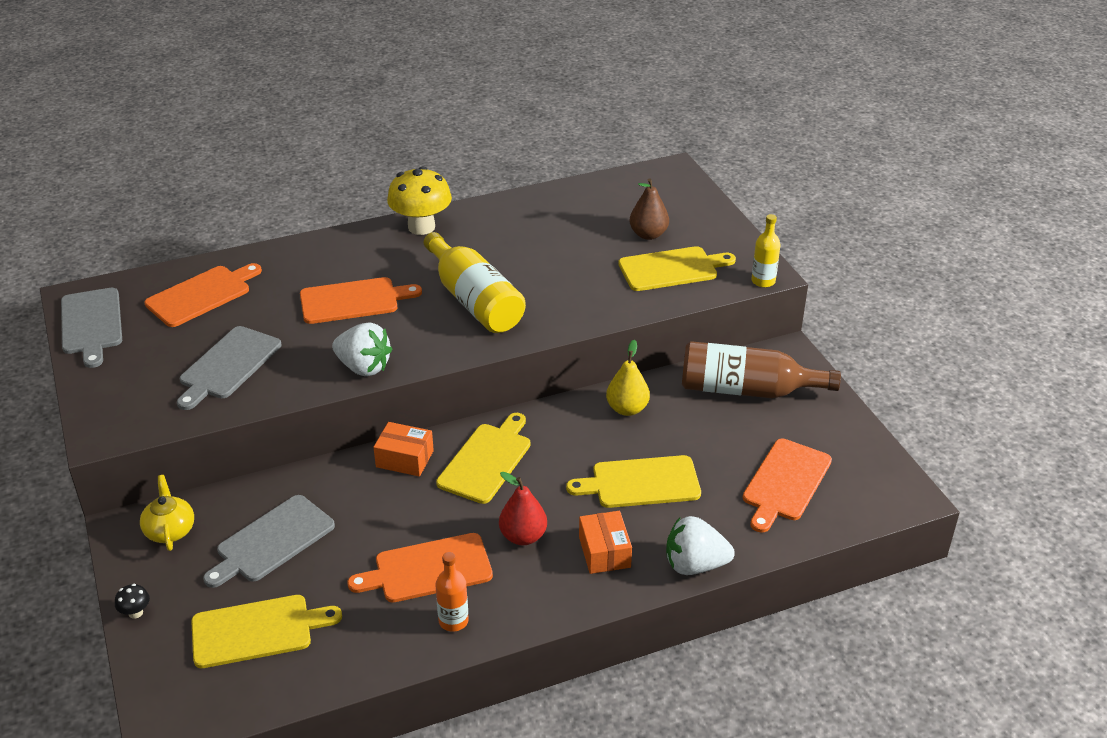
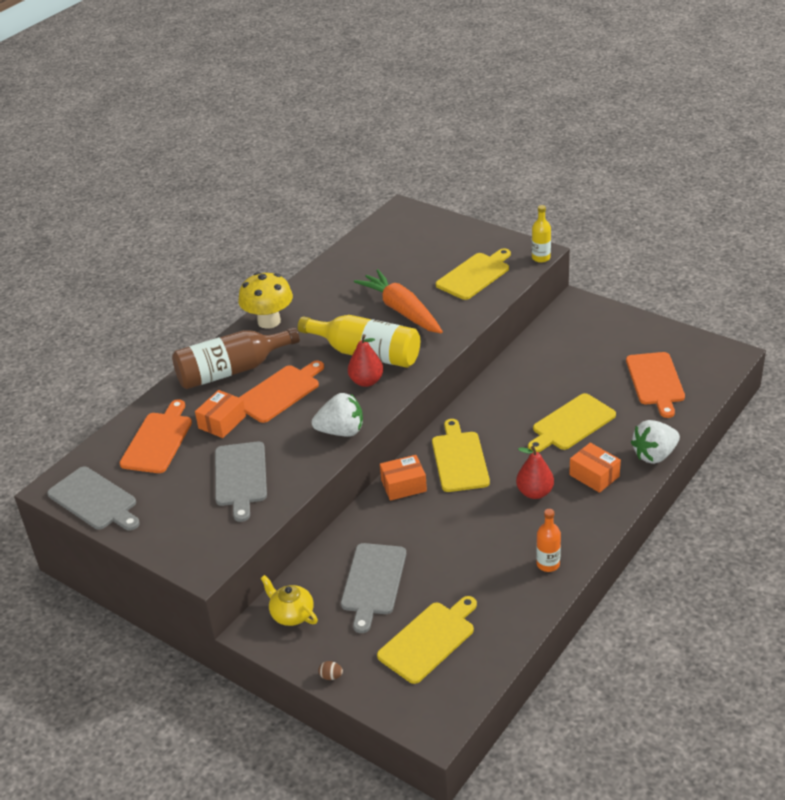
camera: 30 degrees left, 0 degrees up
black mushroom [115,584,150,619] -> brown egg [318,661,343,680]
orange cutting board [348,533,493,603] -> none
yellow pear [606,340,650,416] -> none
brown pear [630,178,669,240] -> none
brown bottle [682,341,841,398] -> brown bottle moved to [172,327,300,389]
none -> orange box [195,390,246,438]
none -> red pear [348,334,383,387]
none -> orange carrot [354,269,443,334]

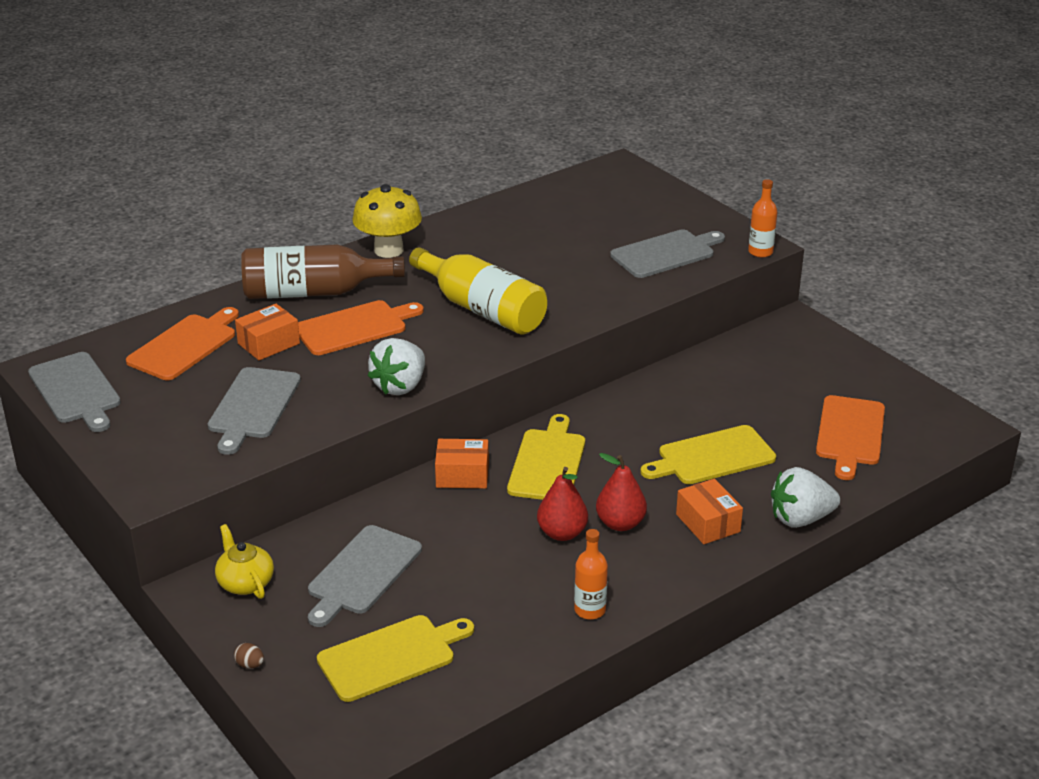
camera: 15 degrees right, 5 degrees down
white strawberry [312,393,363,437] -> white strawberry turned 105 degrees clockwise [368,338,425,395]
red pear [348,334,383,387] -> red pear moved to [537,467,588,541]
orange carrot [354,269,443,334] -> none
yellow cutting board [436,248,511,300] -> grey cutting board [610,230,725,278]
yellow bottle [532,205,551,263] -> orange bottle [748,179,777,258]

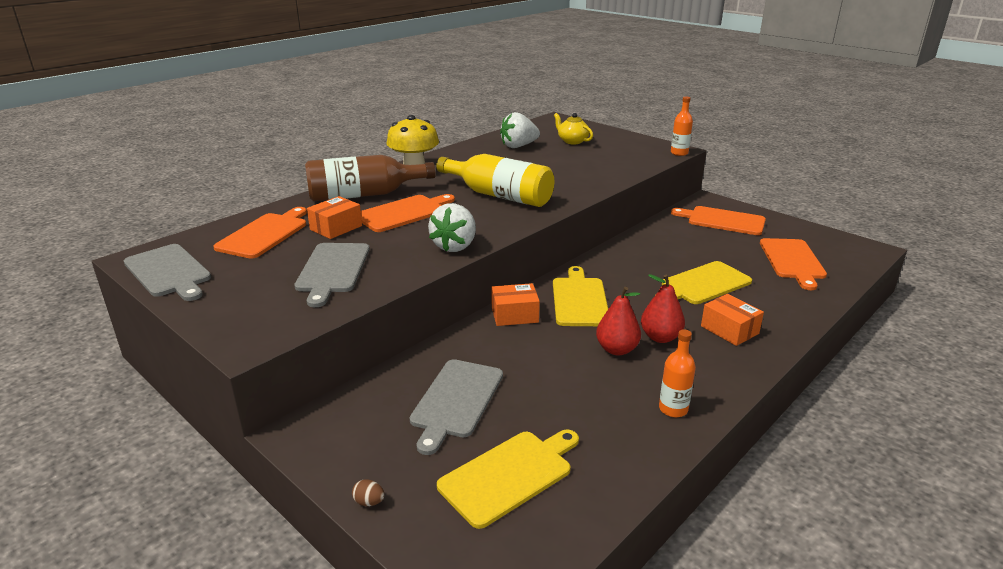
camera: 10 degrees left, 5 degrees down
yellow teapot [215,524,274,599] -> yellow teapot moved to [554,113,593,144]
grey cutting board [610,230,725,278] -> none
white strawberry [771,467,840,528] -> white strawberry moved to [500,112,540,148]
none -> orange cutting board [671,206,766,235]

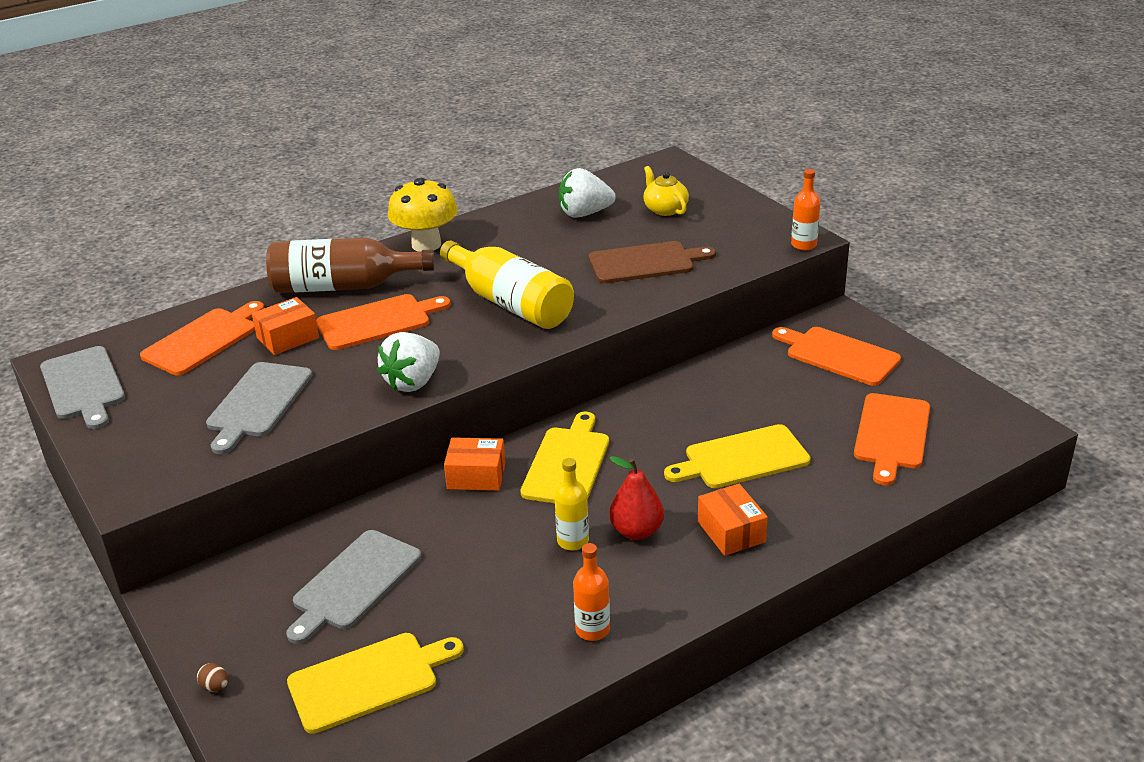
camera: 15 degrees right, 5 degrees up
red pear [596,287,641,355] -> yellow bottle [554,458,589,551]
none -> brown cutting board [589,241,716,283]

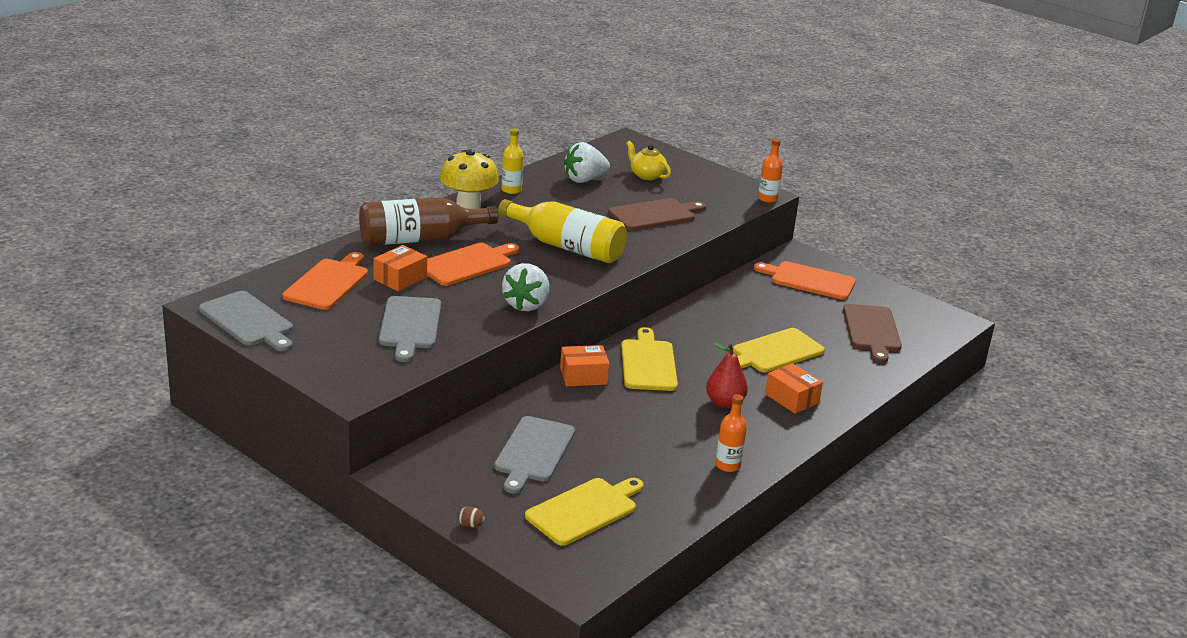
camera: 20 degrees left, 5 degrees down
yellow bottle [554,458,589,551] -> yellow bottle moved to [501,128,524,194]
orange cutting board [854,393,930,486] -> brown cutting board [843,304,902,363]

